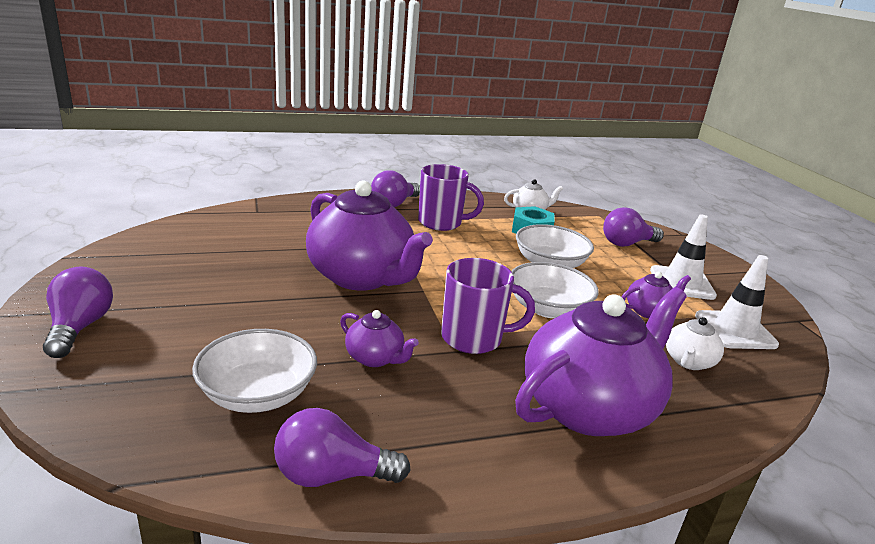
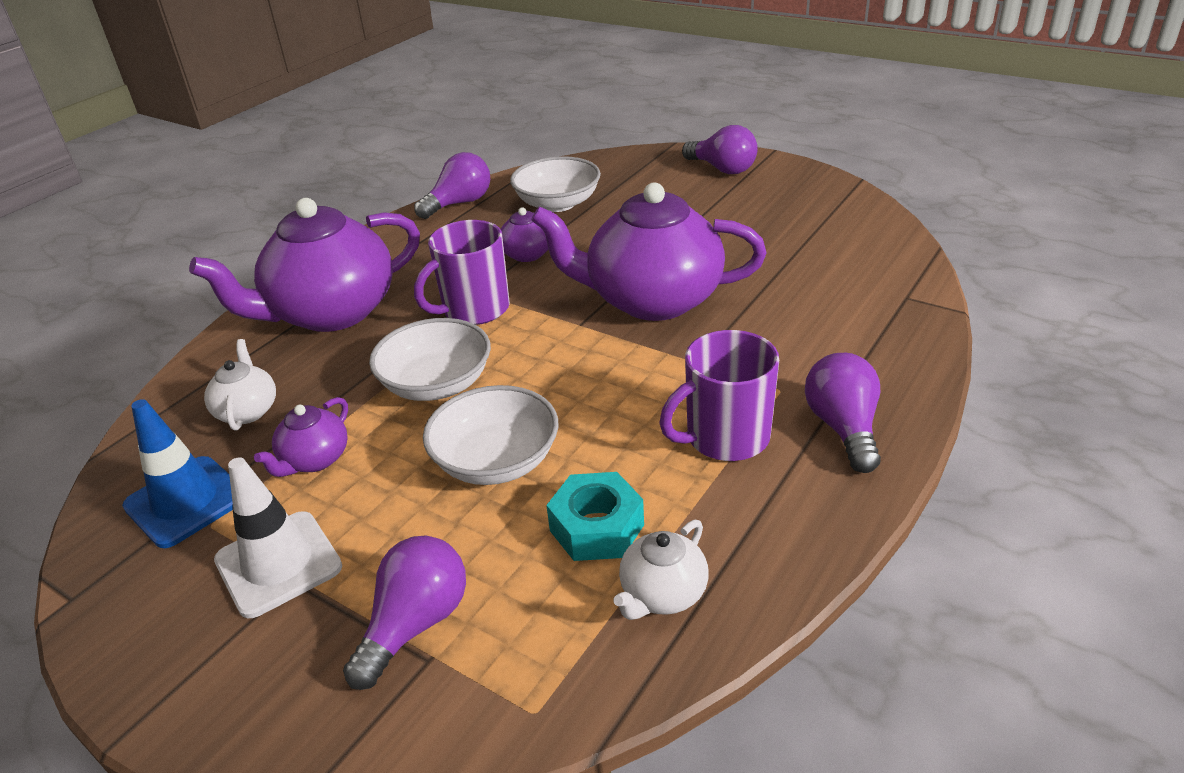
camera: 145 degrees right, 10 degrees up
purple teapot [515,287,687,436] -> purple teapot turned 45 degrees clockwise [189,198,420,332]
white traffic cone [695,255,779,349] -> blue traffic cone [122,399,233,548]

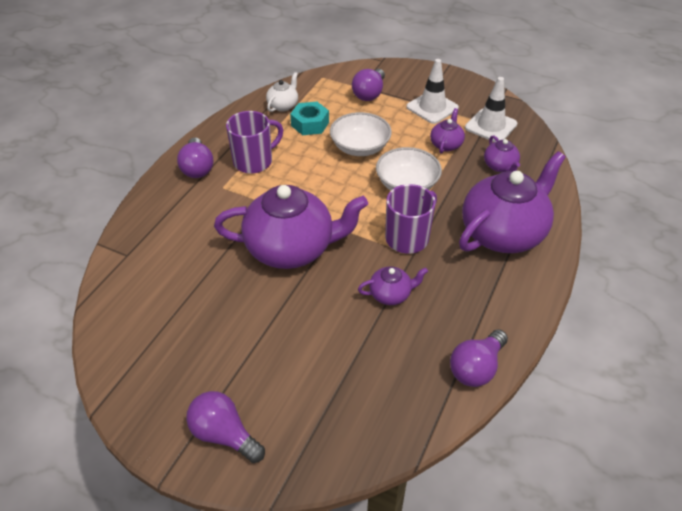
camera: 170 degrees right, 10 degrees up
blue traffic cone [122,399,233,548] -> white traffic cone [465,77,517,142]
white teapot [204,339,276,431] -> purple teapot [484,135,520,172]
white bowl [510,156,601,212] -> none

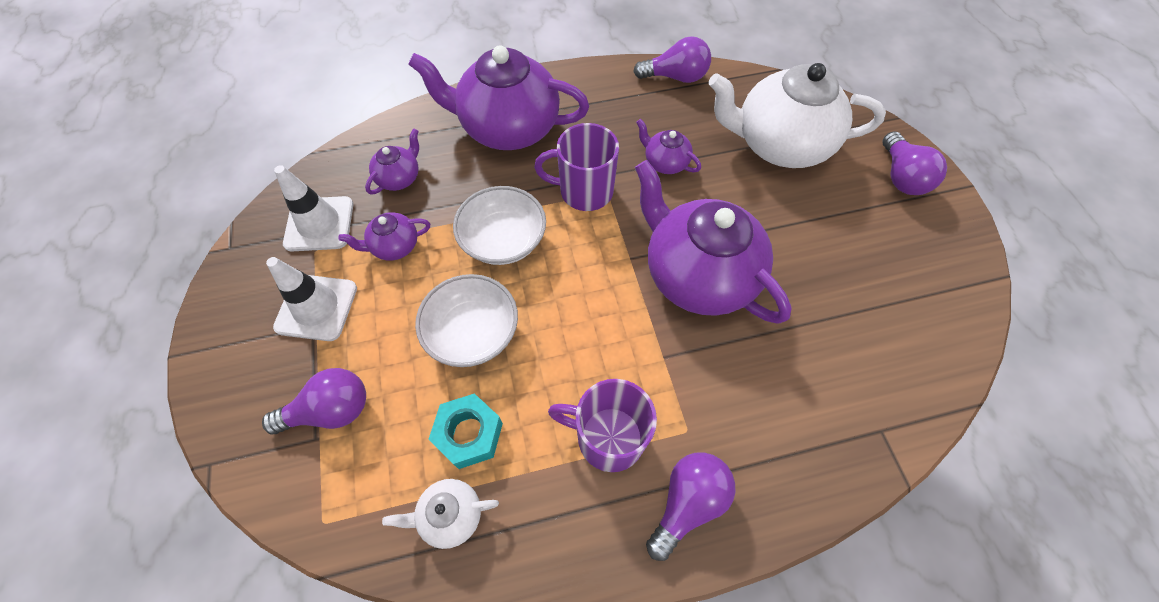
camera: 130 degrees left, 15 degrees up
none -> white teapot [709,63,886,168]

